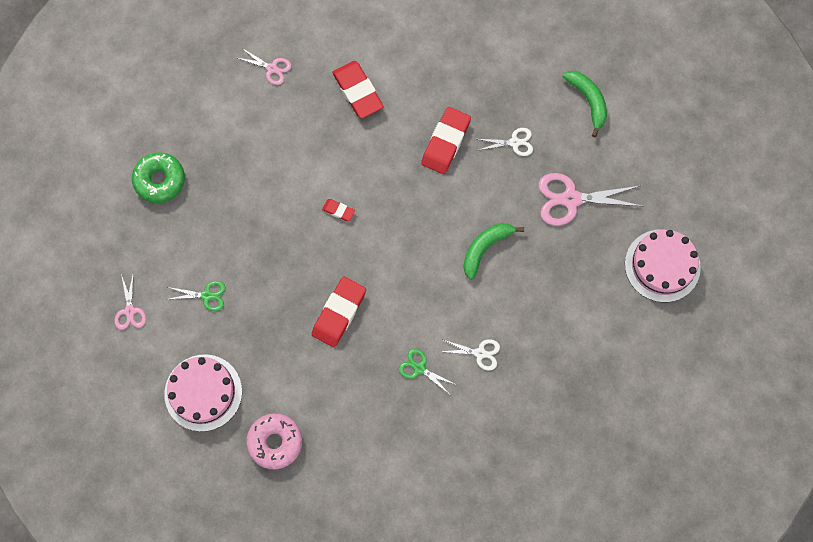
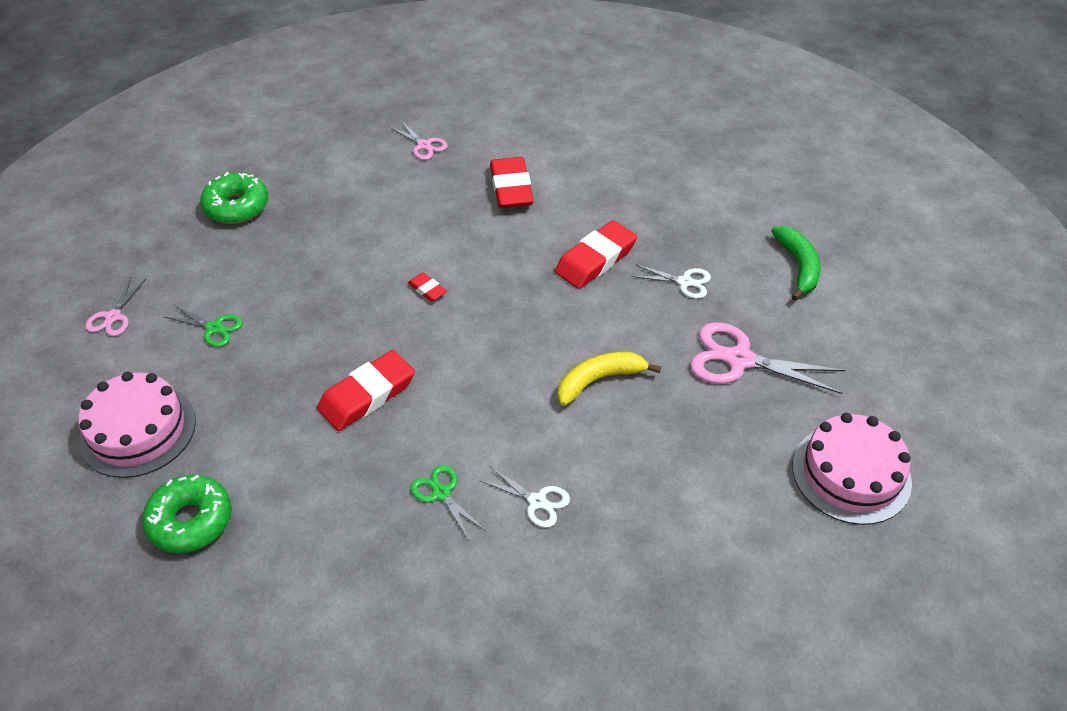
camera: 20 degrees right, 25 degrees down
pink donut [246,413,302,469] -> green donut [142,474,232,553]
green banana [463,223,524,280] -> yellow banana [558,352,661,406]

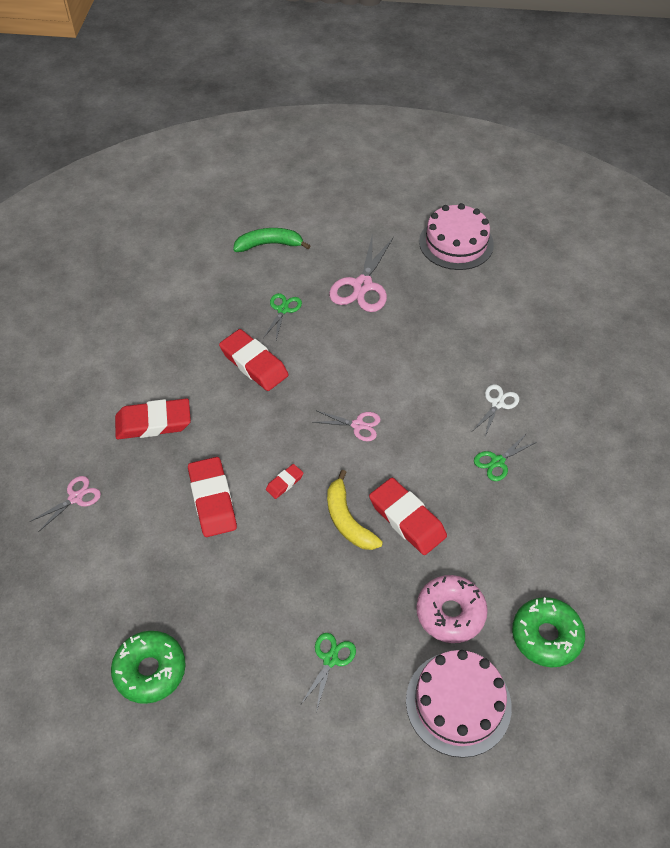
camera: 90 degrees left, 5 degrees up
pink scissors [85,278,146,336] -> pink scissors moved to [313,410,381,441]
yellow banana [558,352,661,406] -> yellow banana moved to [327,470,383,550]
white scissors [632,264,711,299] -> green scissors [263,293,302,340]
none -> red eraser [188,457,237,537]
none -> pink donut [416,575,488,643]

